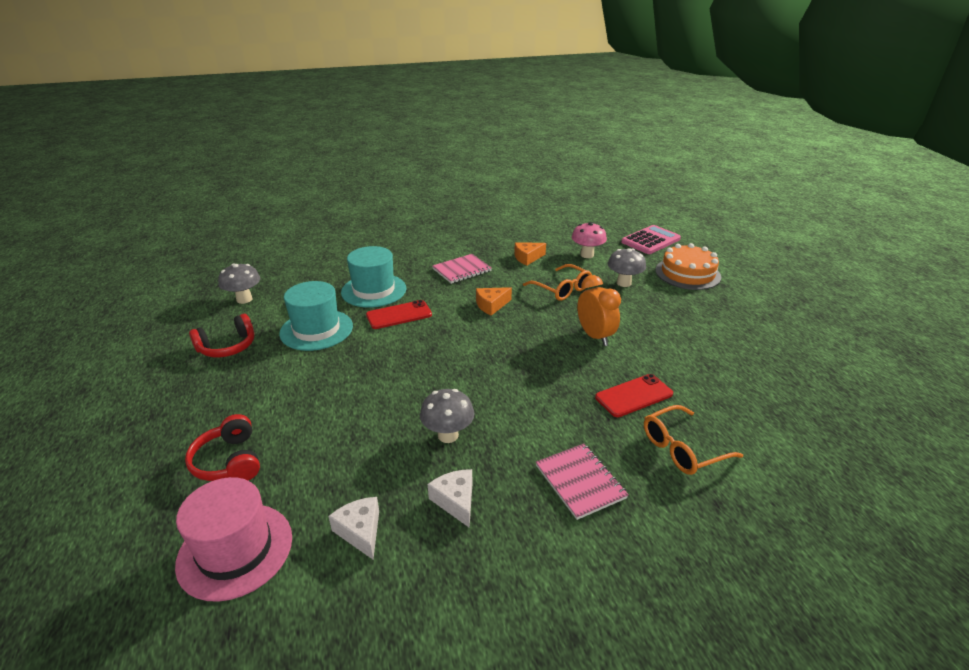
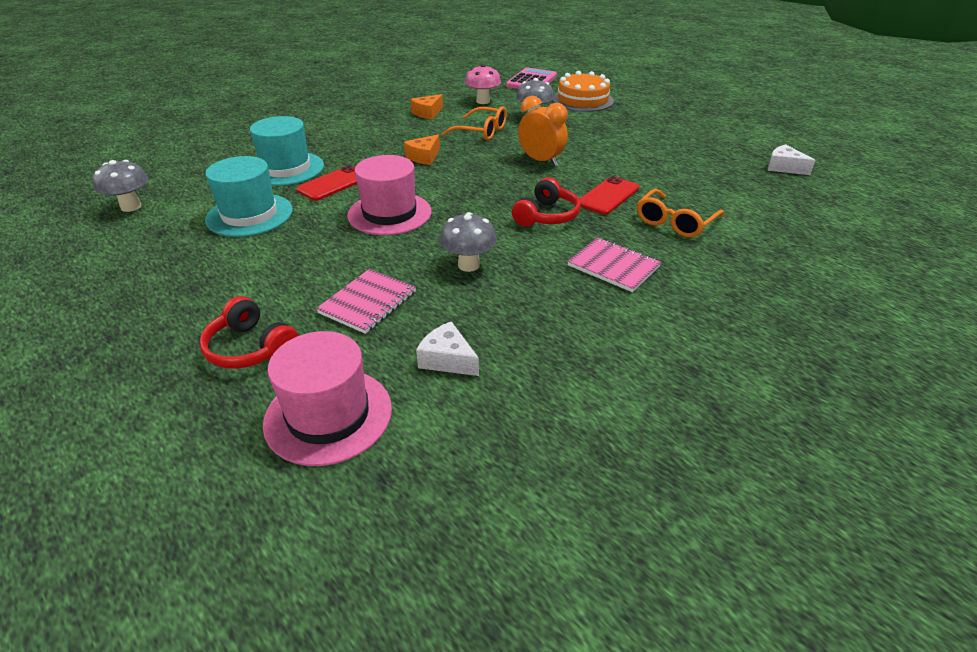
camera: 25 degrees left, 5 degrees up
red headphones [189,314,254,358] -> red headphones moved to [512,177,581,227]
white cheese [428,469,472,528] -> white cheese moved to [768,144,816,175]
pink notebook [432,254,492,284] -> pink notebook moved to [316,269,416,334]
none -> pink hat [347,155,432,235]

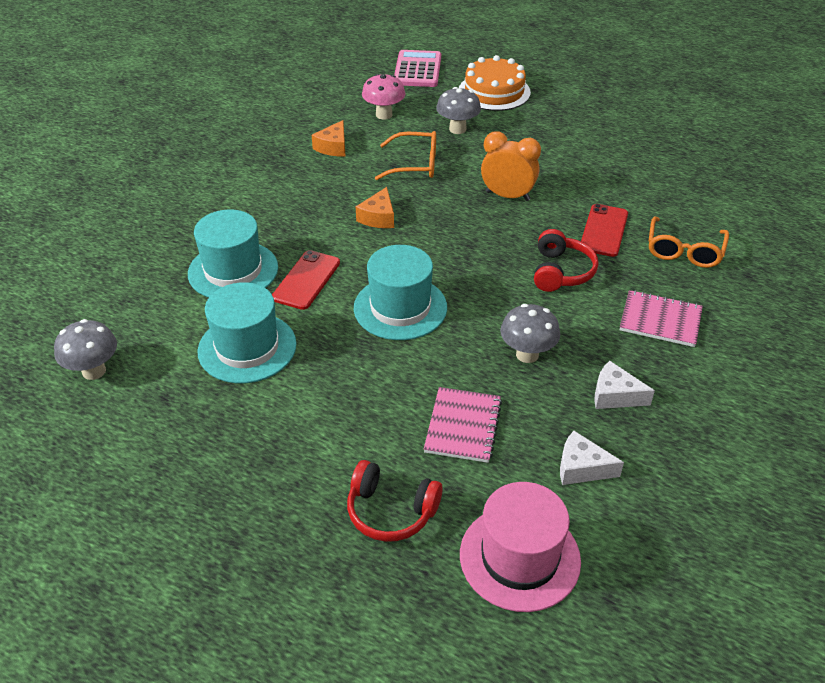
camera: 20 degrees left, 5 degrees up
pink hat [347,155,432,235] -> turquoise hat [354,245,447,340]
white cheese [768,144,816,175] -> white cheese moved to [594,361,655,409]

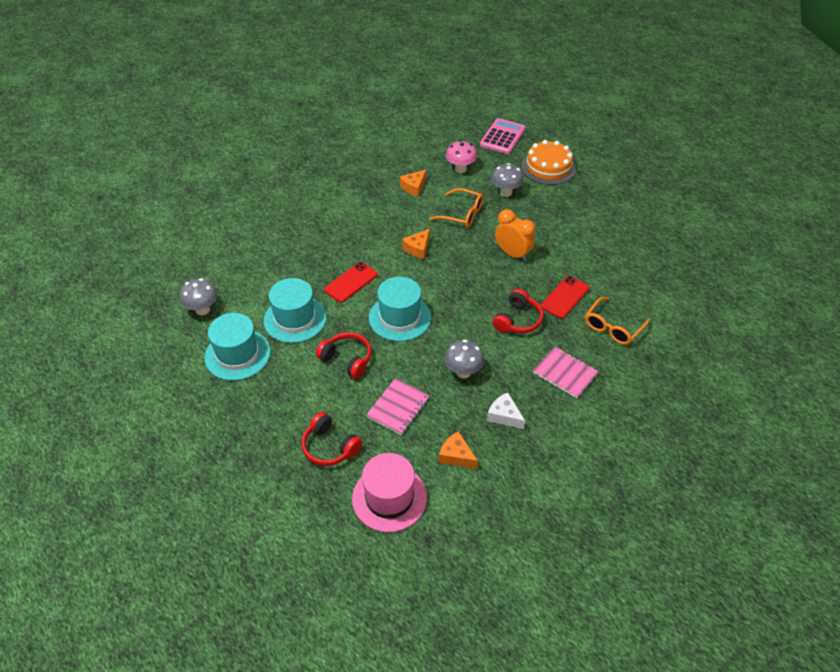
camera: 20 degrees right, 5 degrees up
turquoise hat [188,209,278,298] -> turquoise hat moved to [205,313,271,381]
white cheese [560,431,624,485] -> orange cheese [439,431,478,469]
none -> red headphones [316,332,372,379]

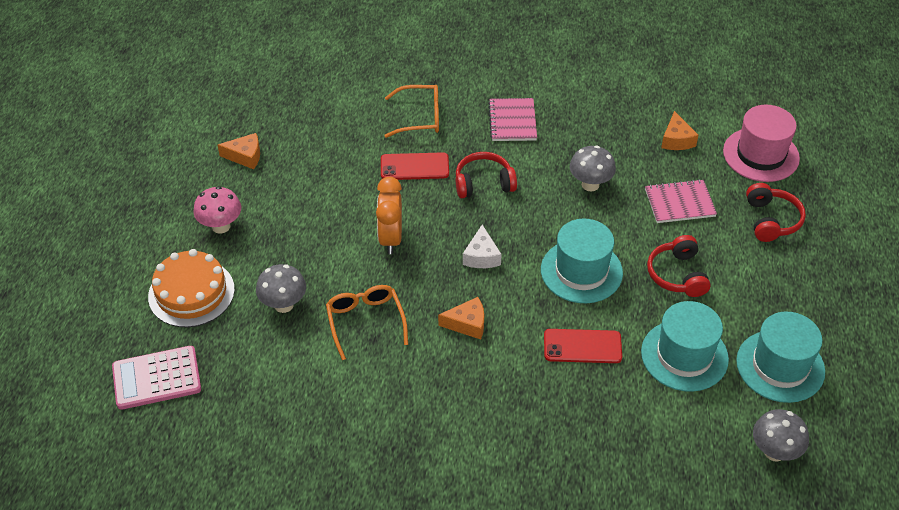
camera: 130 degrees left, 0 degrees up
orange cheese [400,170,426,196] -> orange cheese moved to [218,133,260,169]
pink mushroom [446,140,477,173] -> pink mushroom moved to [194,186,241,234]
white cheese [487,393,525,429] -> white cheese moved to [463,225,502,268]

